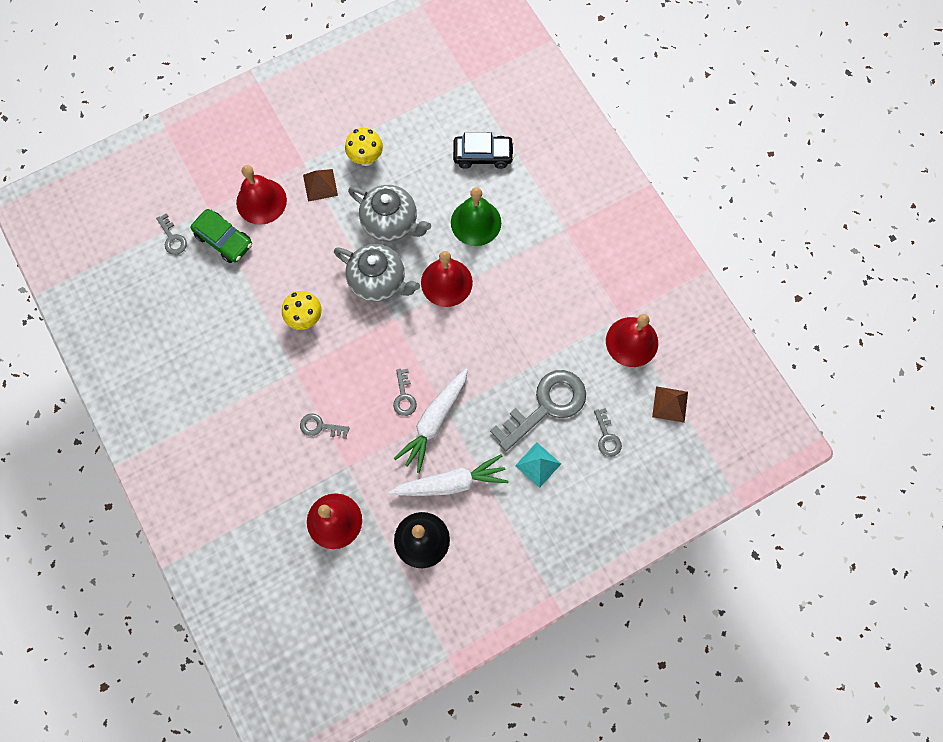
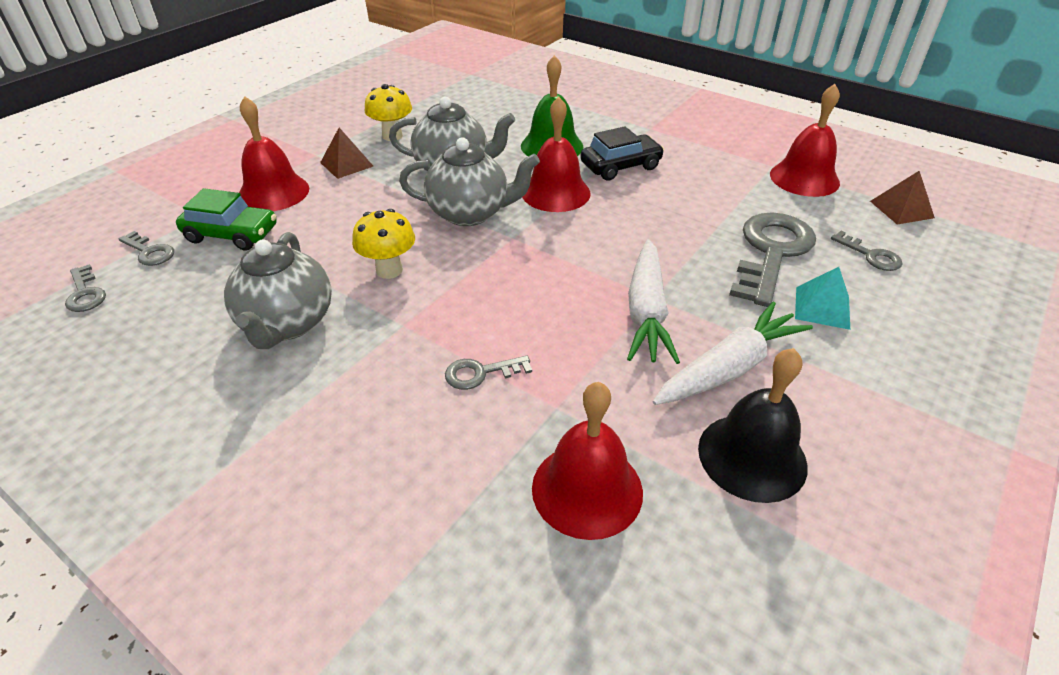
camera: 25 degrees left, 30 degrees down
grey key [393,369,417,416] -> grey key moved to [65,264,106,312]
black car [453,132,514,169] -> black car moved to [580,126,664,181]
none -> grey teapot [224,232,332,349]

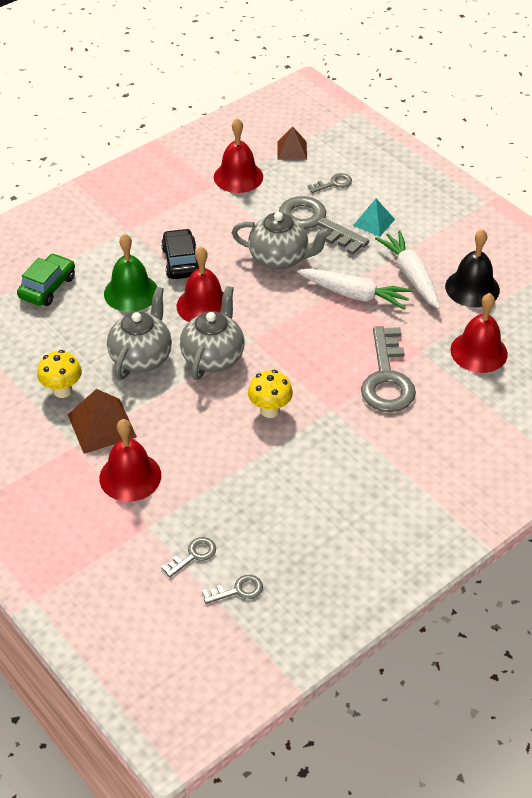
camera: 75 degrees left, 5 degrees up
green car [176,188,277,250] -> green car moved to [17,253,75,306]
grey teapot [224,232,332,349] -> grey teapot moved to [232,212,331,270]
brown pyramid [320,128,373,179] -> brown pyramid [68,389,137,454], size x1.53
grey key [445,356,532,390] -> grey key [361,326,416,412], size x2.15

